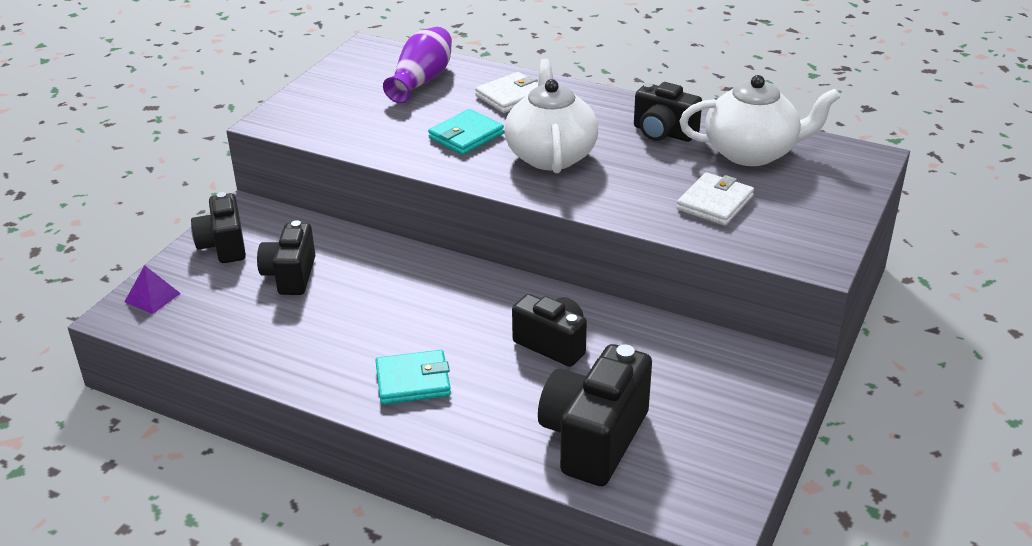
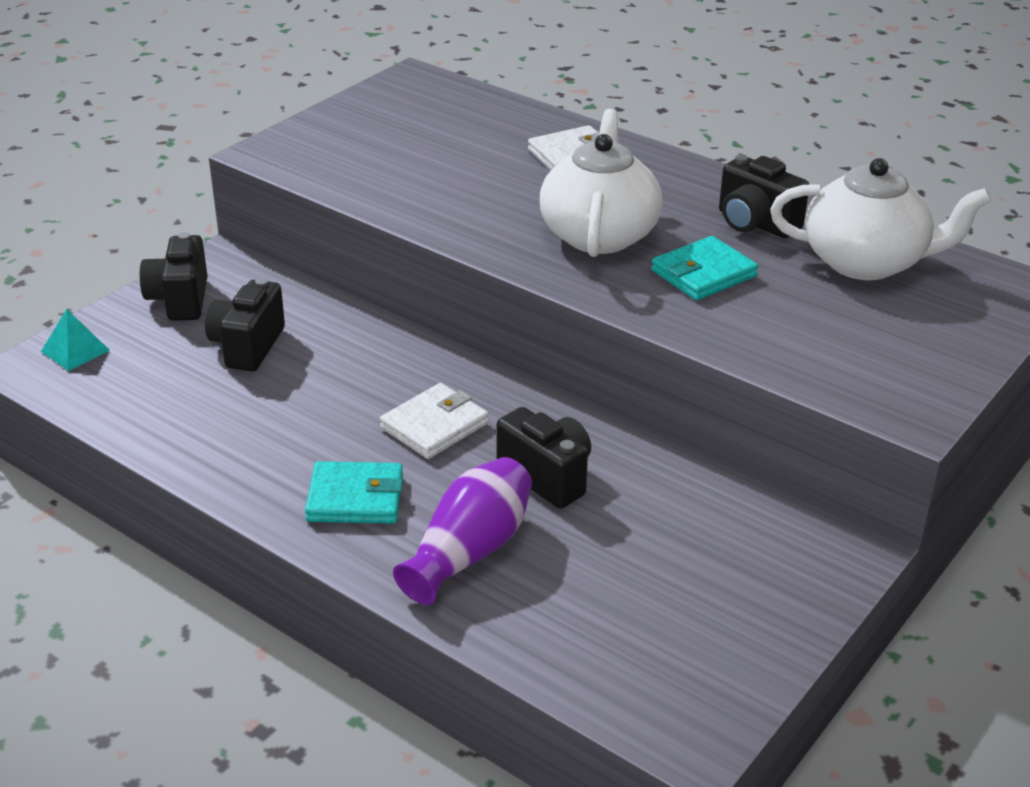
camera: 10 degrees right, 0 degrees up
purple pyramid [124,265,181,314] -> turquoise pyramid [41,309,110,371]
purple vase [383,27,452,103] -> purple vase moved to [393,457,532,605]
turquoise wallet [428,109,504,155] -> turquoise wallet moved to [651,236,758,300]
black camera [538,344,652,486] -> none
white wallet [676,172,754,226] -> white wallet moved to [380,383,489,459]

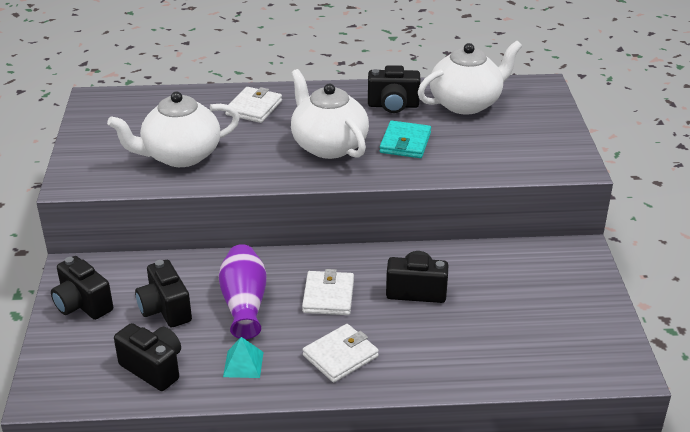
camera: 40 degrees left, 0 degrees up
turquoise pyramid [41,309,110,371] -> turquoise pyramid moved to [223,337,263,378]
turquoise wallet [305,461,403,523] -> white wallet [303,324,379,382]
purple vase [393,457,532,605] -> purple vase moved to [219,244,267,339]
none -> white teapot [107,91,240,167]
none -> black camera [114,323,181,391]

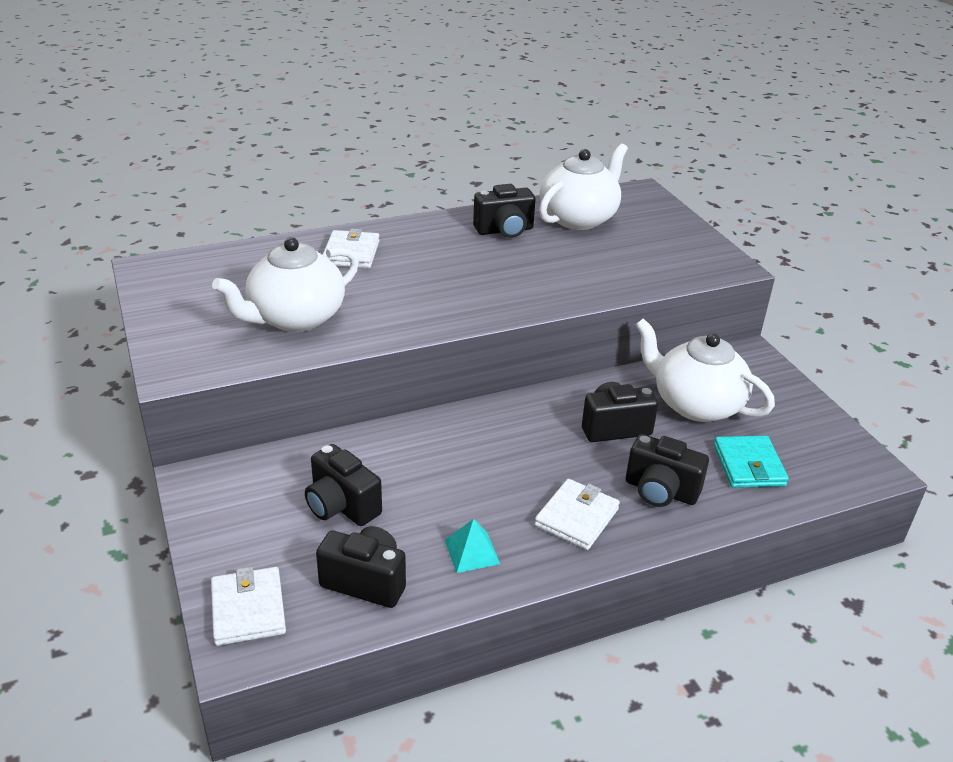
camera: 20 degrees left, 0 degrees up
black camera [51,256,113,320] -> black camera moved to [626,434,709,507]
purple vase [219,244,267,339] -> none
white teapot [291,69,369,159] -> white teapot moved to [635,318,775,422]
white wallet [302,269,354,315] -> white wallet moved to [211,567,286,646]
turquoise wallet [380,121,431,158] -> turquoise wallet moved to [714,436,789,488]

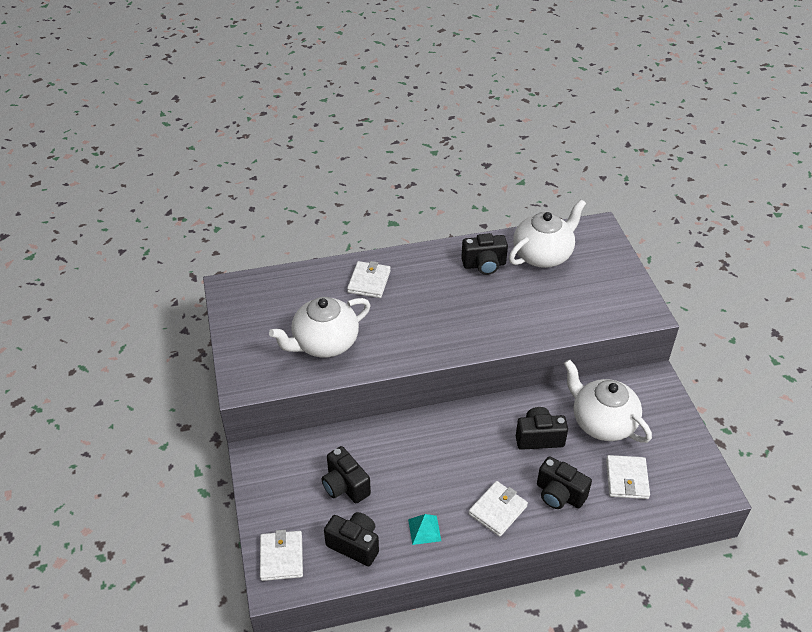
camera: 10 degrees right, 10 degrees up
turquoise wallet [714,436,789,488] -> white wallet [606,455,650,499]

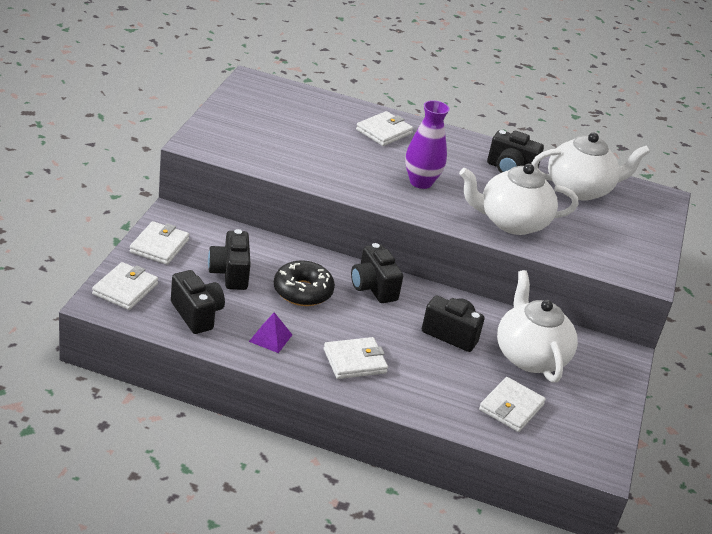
camera: 25 degrees right, 10 degrees down
white teapot [269,297,370,358] -> white teapot moved to [459,163,578,235]
turquoise pyramid [408,514,441,545] -> purple pyramid [249,312,292,353]
black camera [537,456,592,509] -> black camera moved to [351,243,403,303]
none -> white wallet [130,221,189,265]
none -> black donut [274,260,335,306]
none -> purple vase [405,100,450,189]

